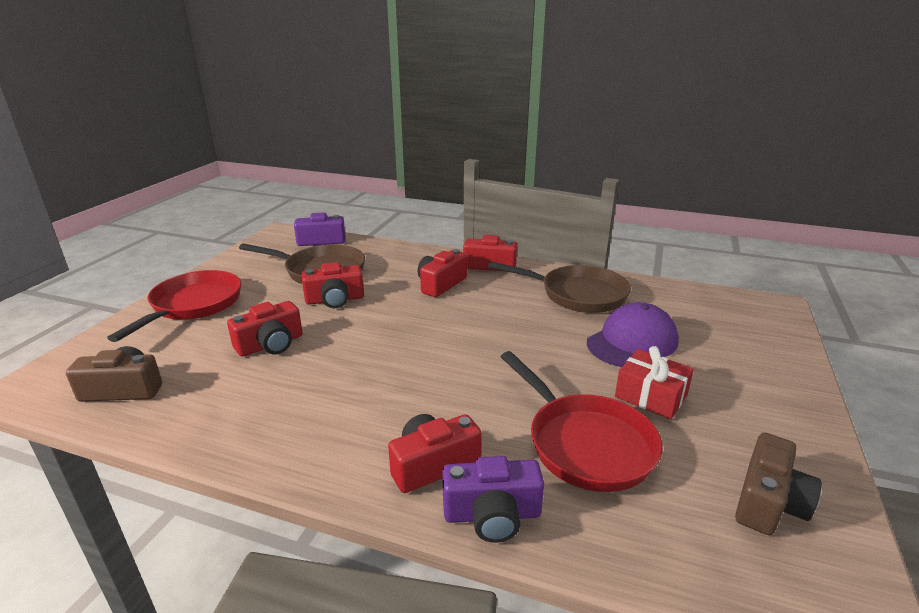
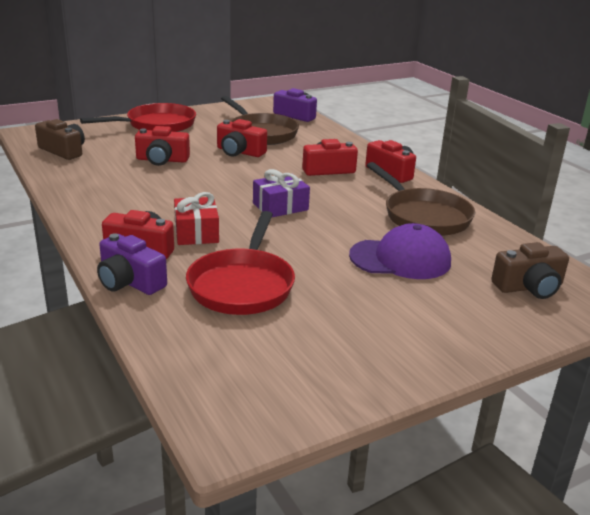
camera: 40 degrees right, 0 degrees up
red gift [615,346,694,419] -> red gift moved to [174,192,219,245]
brown camera [735,432,822,535] -> brown camera moved to [491,242,569,299]
none -> purple gift [253,169,310,217]

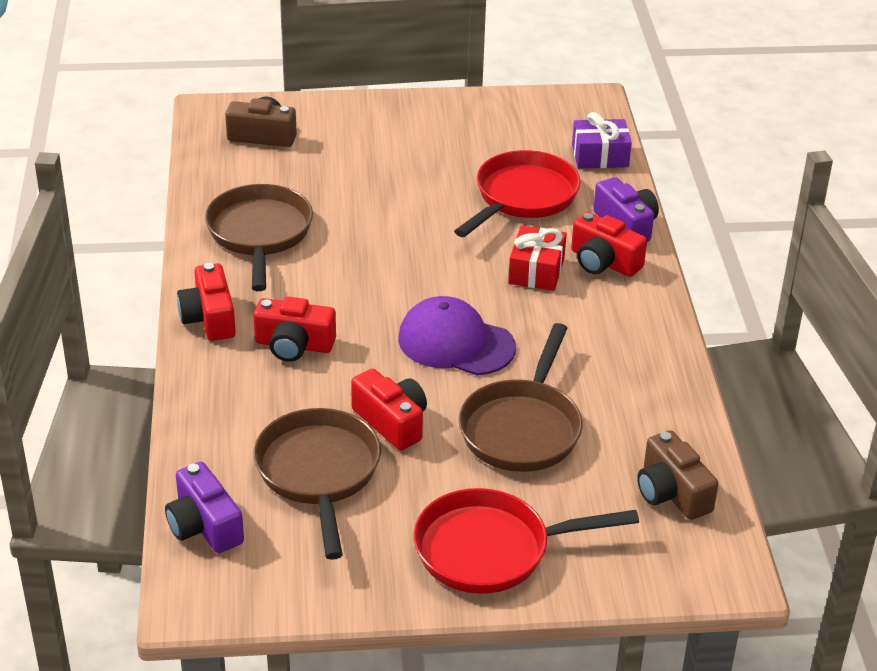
camera: 155 degrees left, 10 degrees up
red camera [135,126,190,166] -> brown pan [458,323,583,472]
purple gift [253,169,310,217] -> purple gift moved to [572,112,632,168]
purple cap [349,223,451,279] -> purple cap moved to [398,296,516,375]

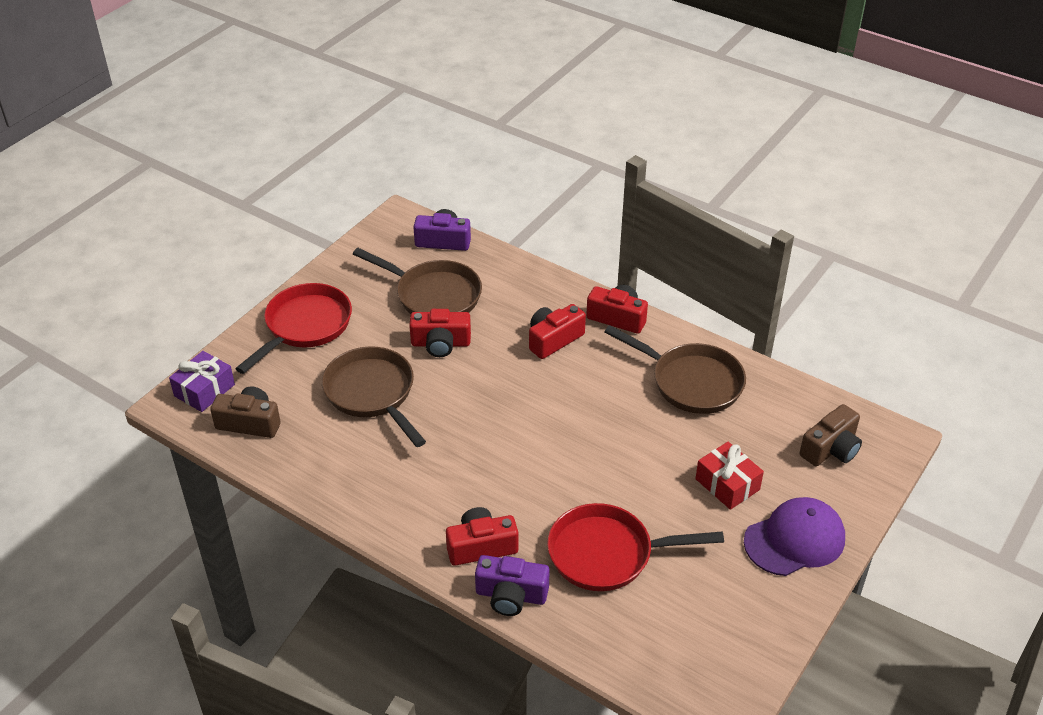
camera: 130 degrees right, 5 degrees up
purple cap [398,296,516,375] -> purple cap moved to [744,497,845,576]
red pan [454,150,581,237] -> red pan turned 105 degrees clockwise [547,503,724,591]
red gift [508,226,567,291] -> red gift moved to [695,442,764,510]
purple gift [572,112,632,168] -> purple gift moved to [169,351,235,412]

